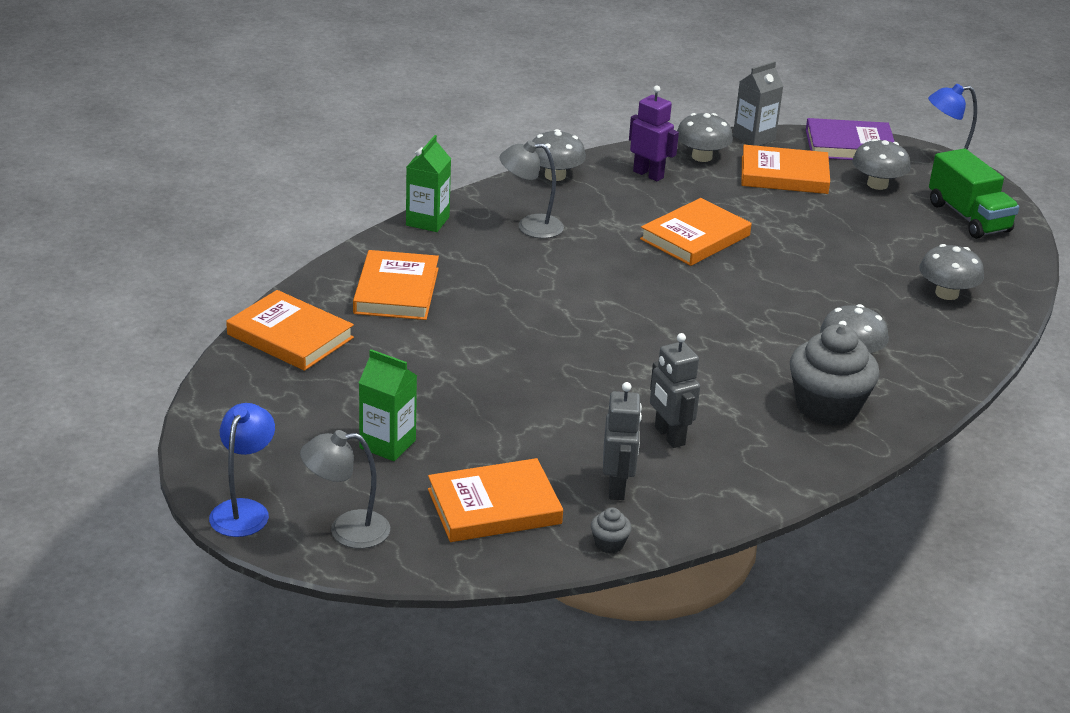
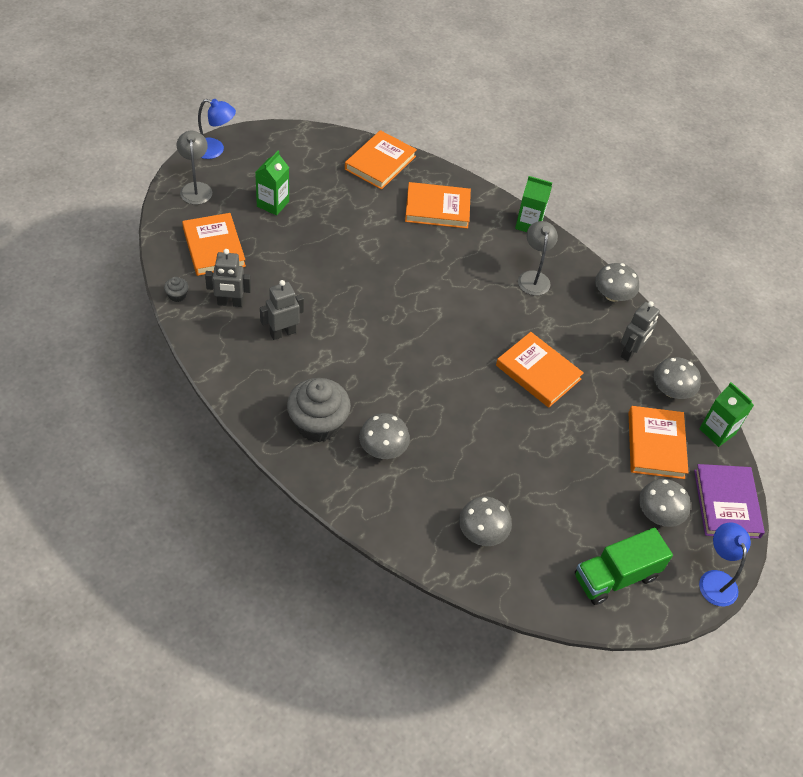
camera: 85 degrees right, 20 degrees up
purple robot [629,86,679,181] -> grey robot [621,301,660,361]
grey carton [733,61,783,146] -> green carton [699,382,754,447]

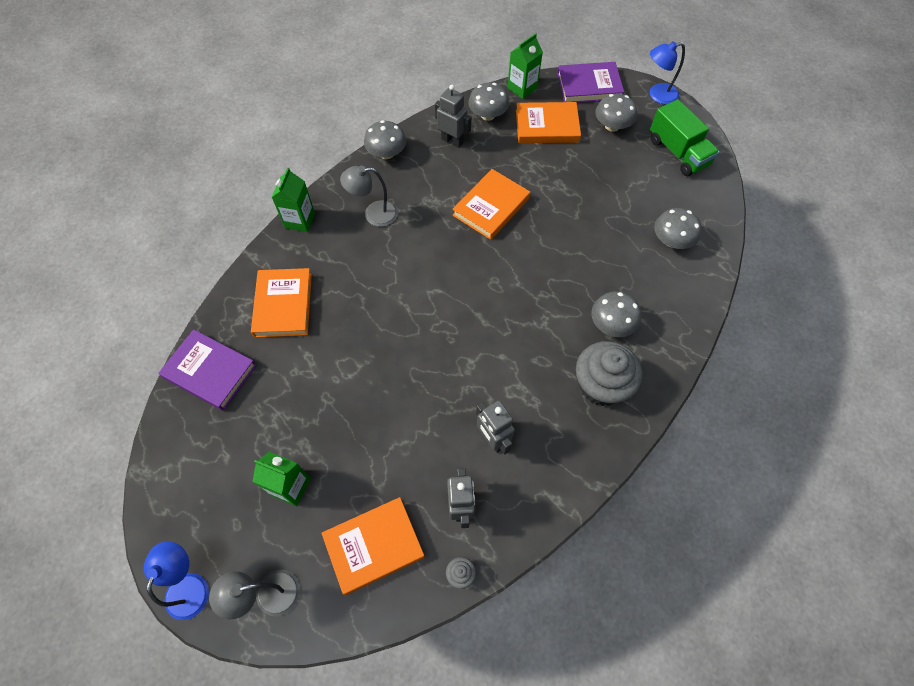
camera: 90 degrees left, 10 degrees up
orange book [345,130,417,190] -> purple book [159,329,257,411]

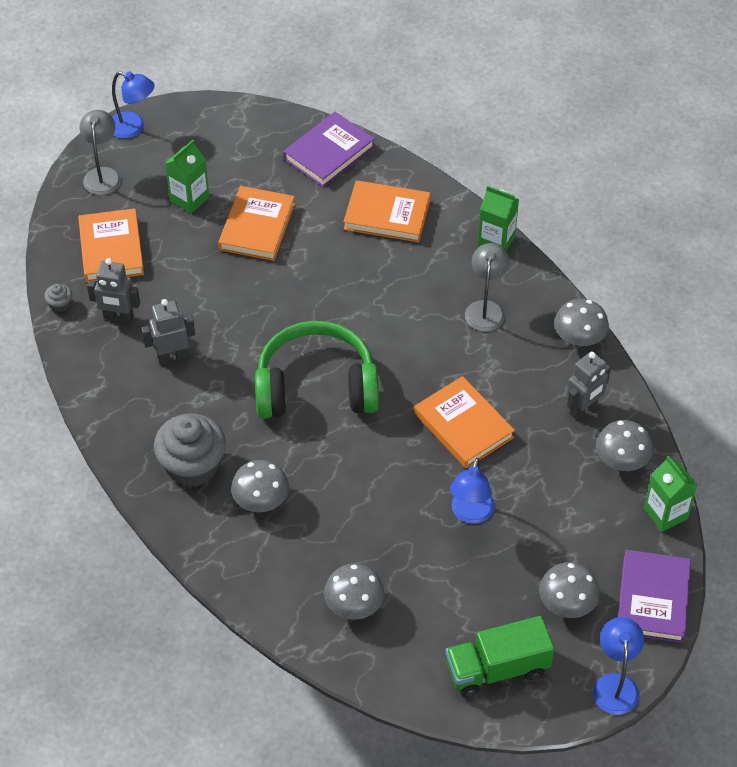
camera: 105 degrees right, 10 degrees down
orange book [516,102,581,143] -> orange book moved to [218,186,295,261]
none -> green headphones [255,321,379,419]
none -> blue lamp [450,458,495,524]

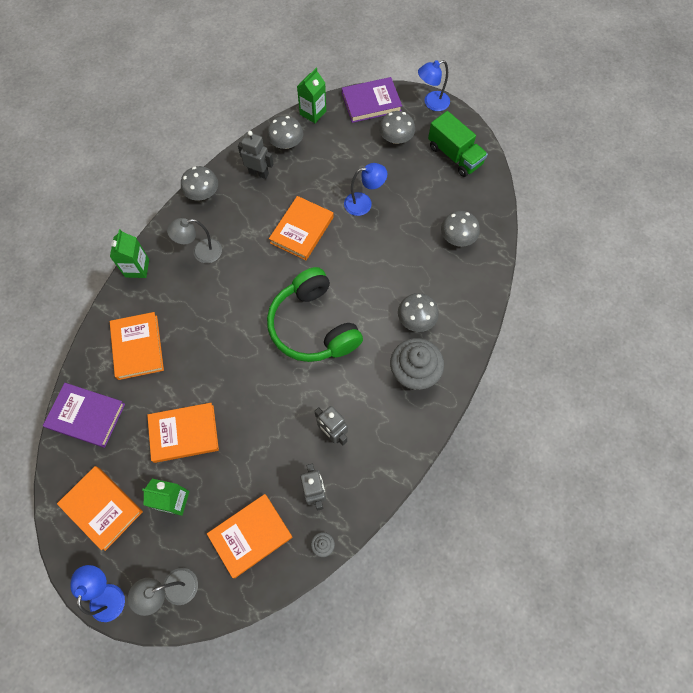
camera: 115 degrees left, 15 degrees up
none -> orange book [57,466,143,551]

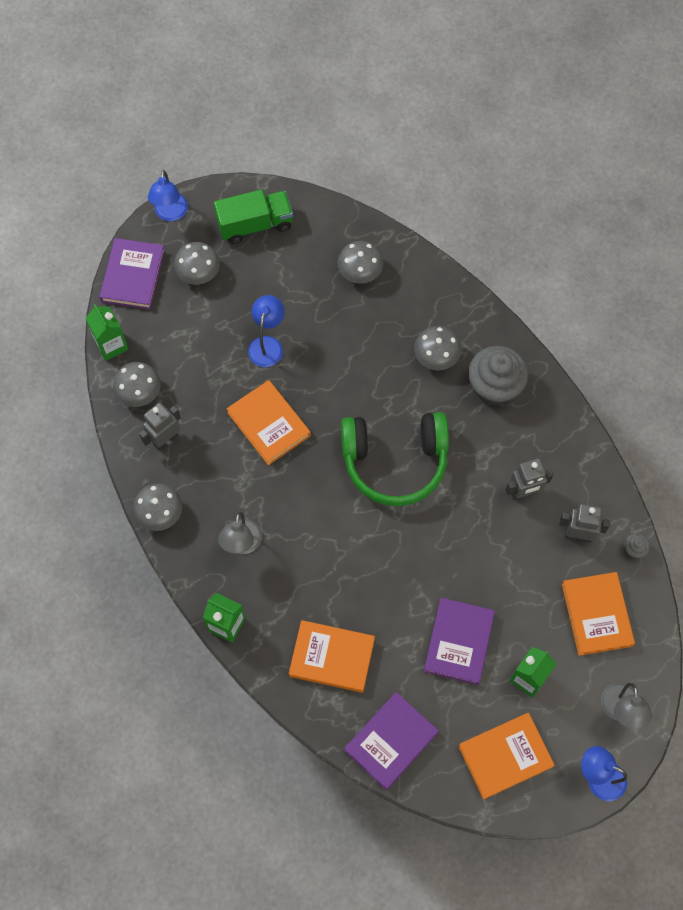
camera: 65 degrees left, 0 degrees up
orange book [147,403,219,463] -> purple book [424,598,495,685]

